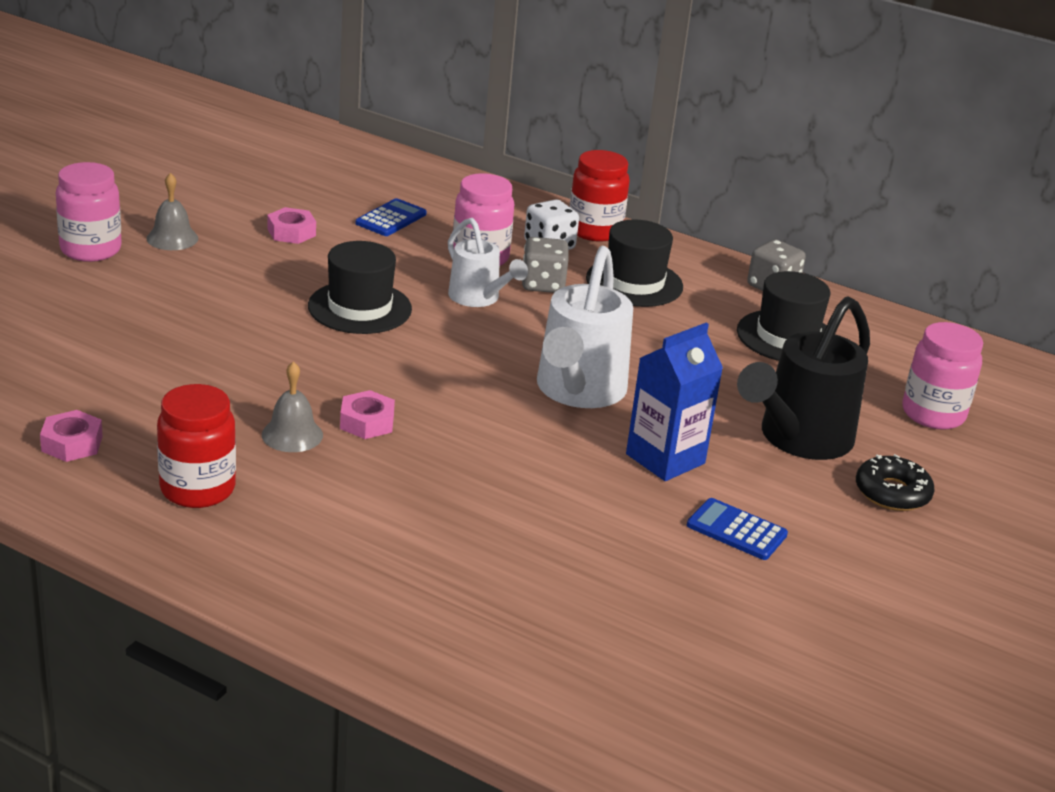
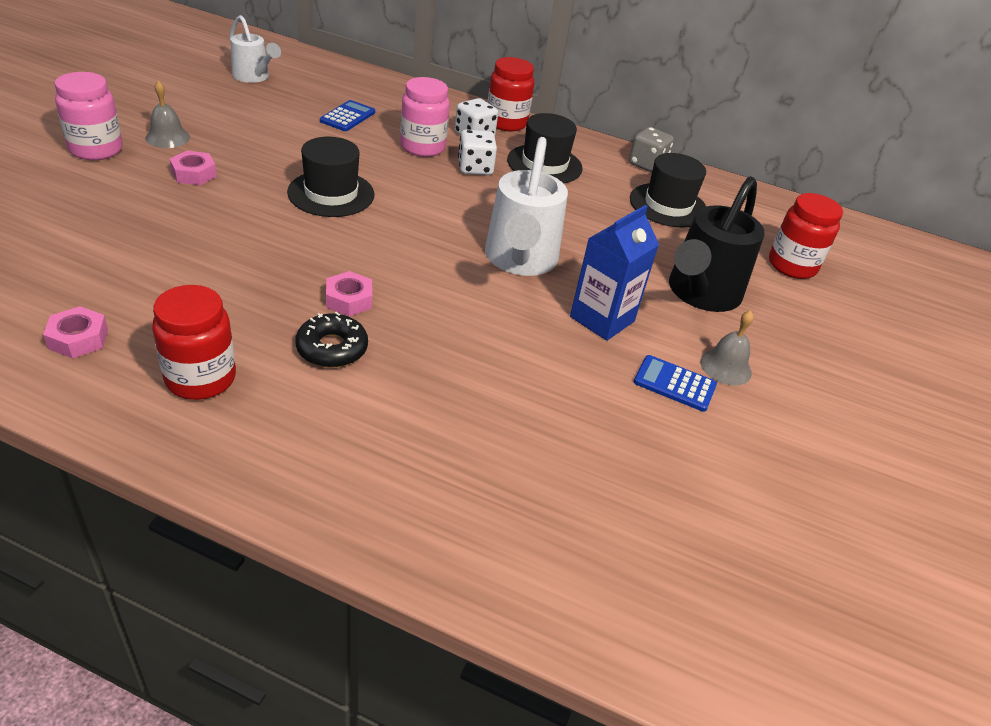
camera: 10 degrees left, 10 degrees up
grey bell [262,361,323,452] -> grey bell moved to [700,310,754,385]
pink nut [267,207,316,244] -> pink nut moved to [170,151,217,185]
white watering can [448,218,528,307] -> white watering can moved to [229,15,281,83]
grey dice [522,237,568,293] -> white dice [458,129,497,175]
black donut [856,454,934,511] -> black donut moved to [295,312,368,368]
pink jar [903,322,983,430] -> red jar [769,193,843,279]

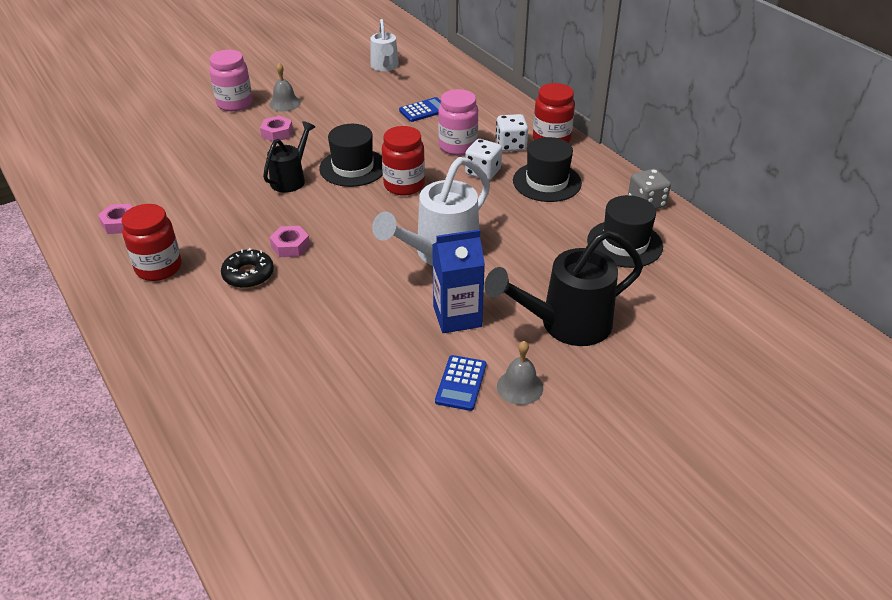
camera: 40 degrees right, 0 degrees up
blue calculator [634,355,717,412] -> blue calculator turned 135 degrees counterclockwise [435,355,486,411]
red jar [769,193,843,279] -> red jar moved to [382,126,425,196]
none -> black watering can [263,121,315,193]

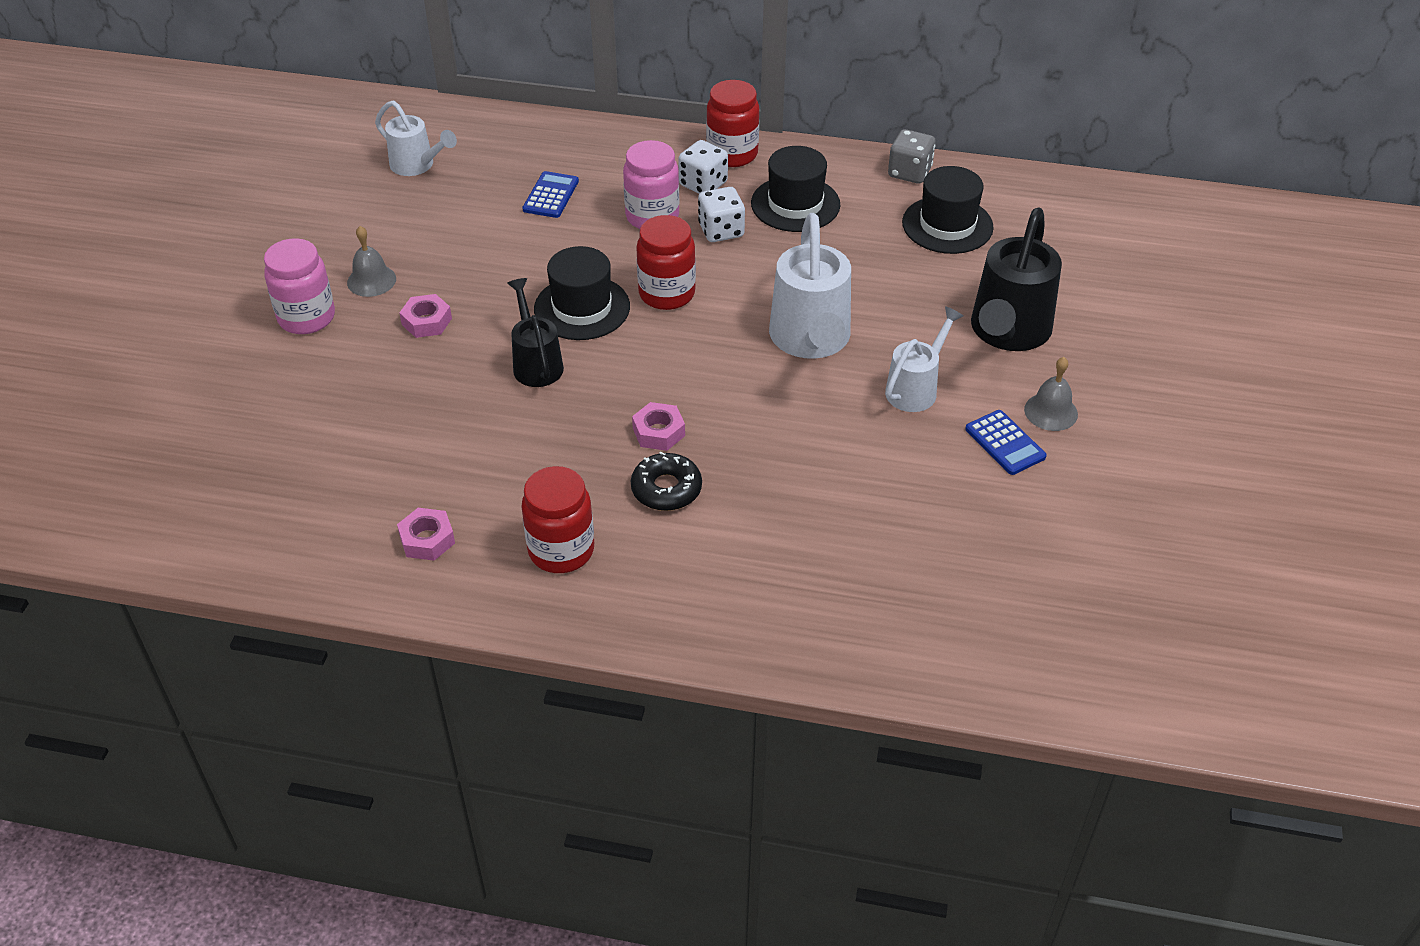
camera: 45 degrees left, 5 degrees up
blue carton [432,229,485,333] -> white watering can [885,306,963,412]

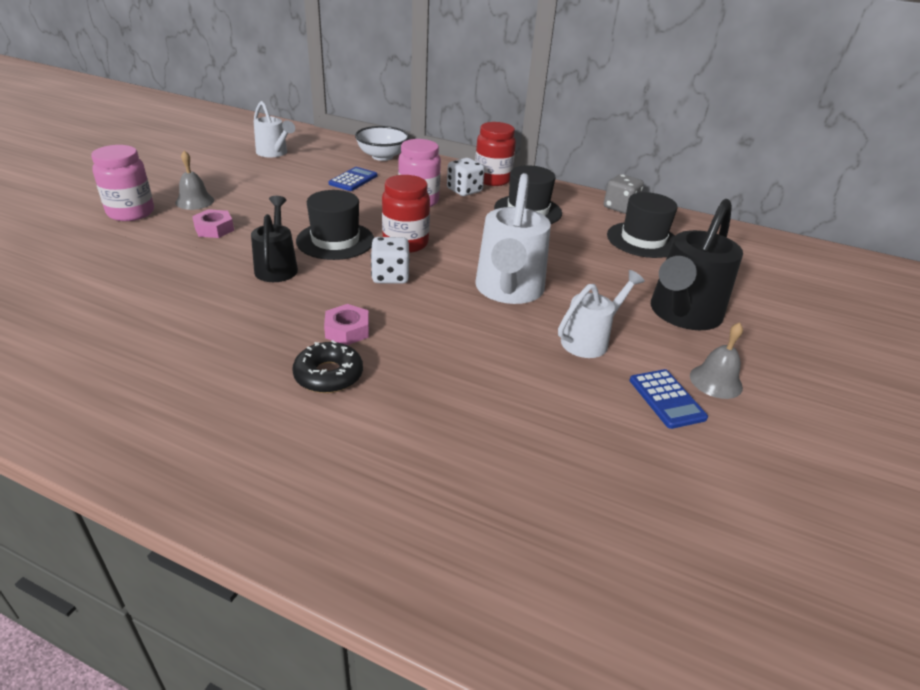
camera: 10 degrees right, 10 degrees down
pink nut [397,508,455,561] -> none
red jar [522,466,594,573] -> none
white dice [698,187,745,242] -> white dice moved to [371,237,410,284]
none -> white bowl [355,126,409,161]

